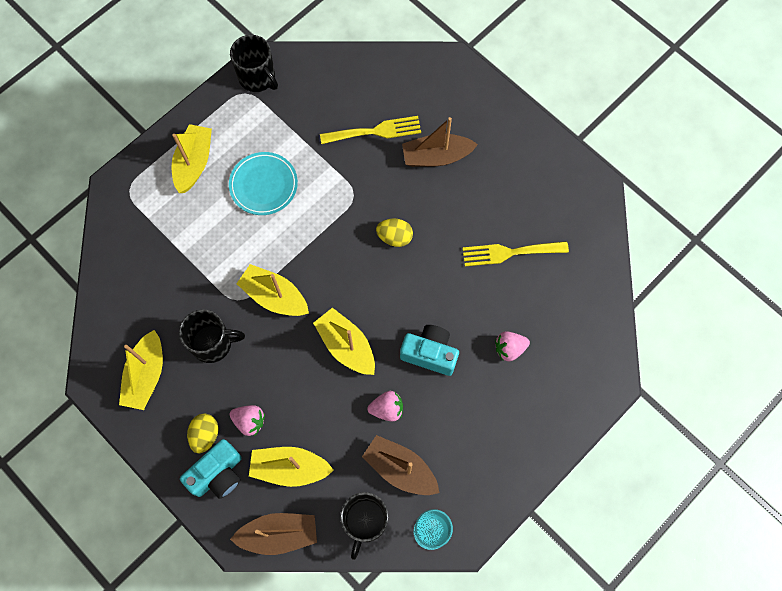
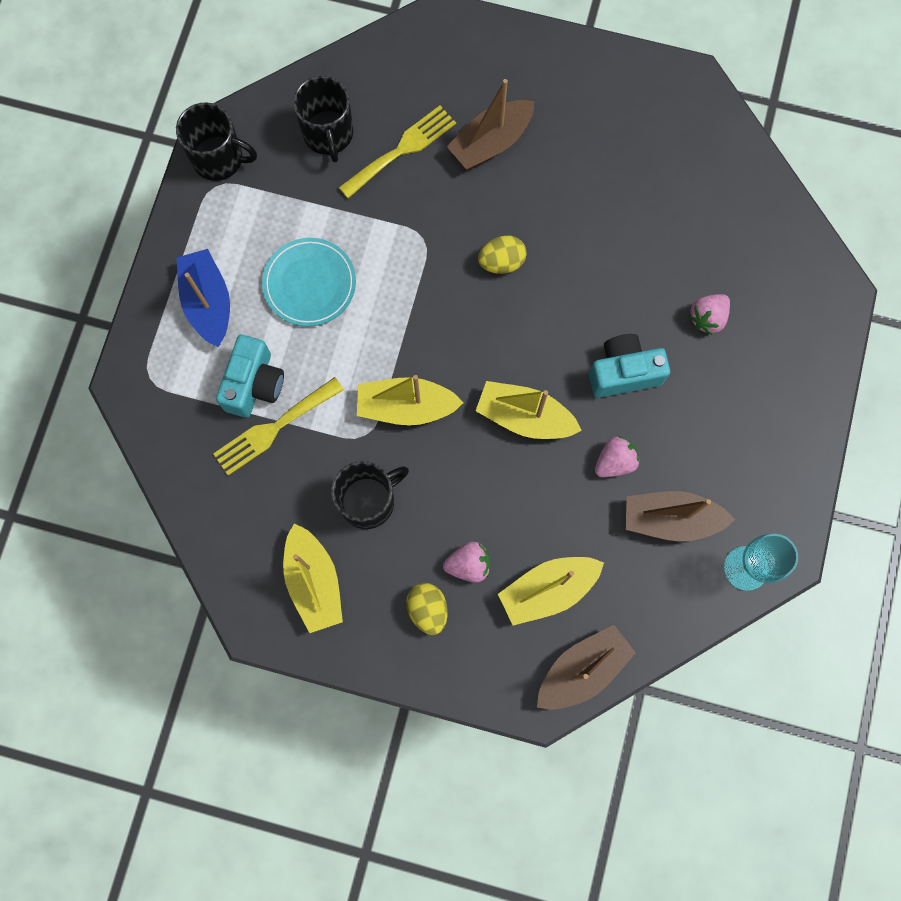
camera: 30 degrees left, 5 degrees up
yellow boat [172,124,212,193] -> blue boat [177,249,230,347]
turquoise camera [180,439,242,499] -> turquoise camera moved to [216,335,284,417]
black mug [340,492,388,560] -> black mug moved to [293,76,353,162]
yellow fork [462,241,569,266] -> yellow fork moved to [213,377,344,476]

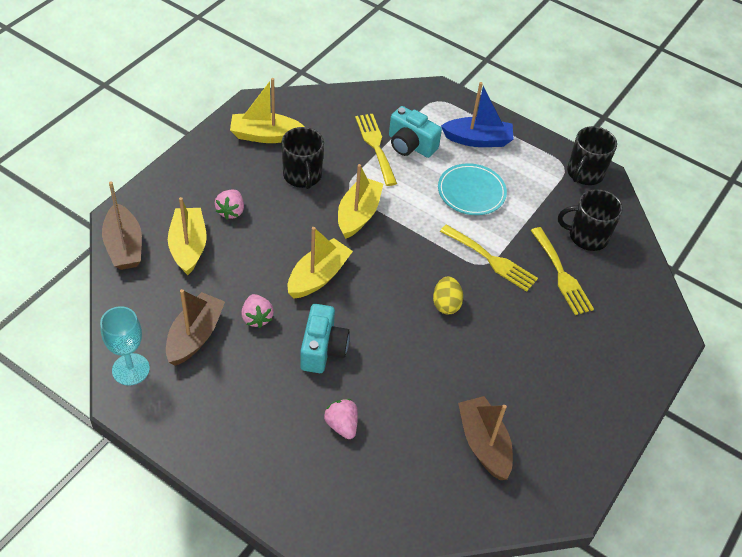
camera: 105 degrees right, 25 degrees down
yellow egg [406,583,448,635] -> none
brown boat [447,79,535,169] -> brown boat moved to [458,396,513,480]
none -> yellow fork [440,225,538,292]

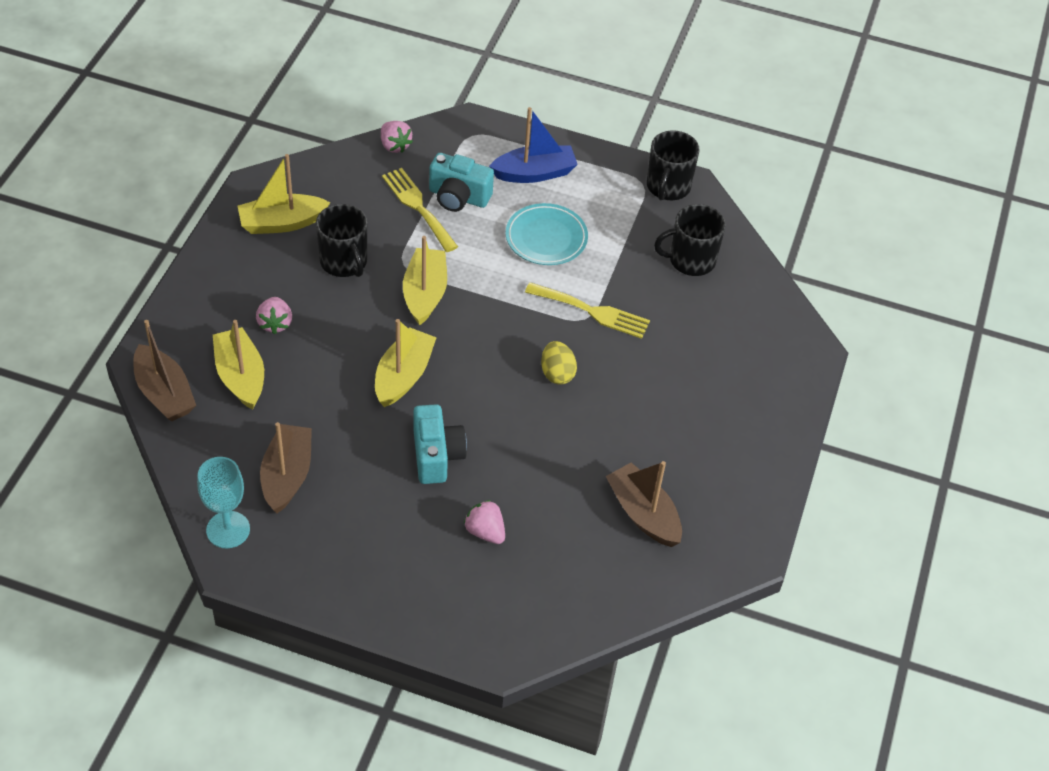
camera: 15 degrees left, 0 degrees up
pink strawberry [241,294,274,328] -> pink strawberry moved to [381,121,413,153]
yellow fork [531,227,594,315] -> none

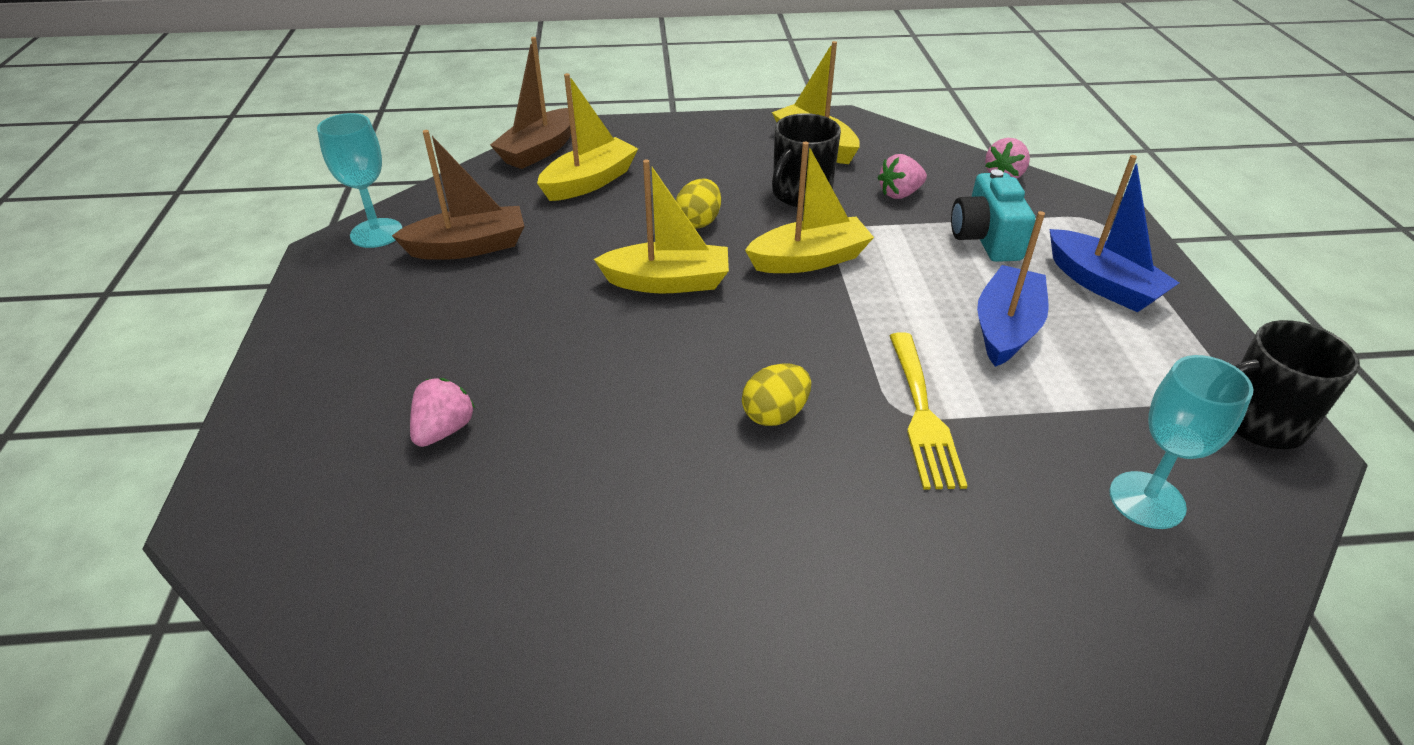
camera: 70 degrees right, 10 degrees down
pink strawberry [256,297,292,334] -> pink strawberry moved to [878,154,927,199]
yellow fork [382,168,458,252] -> none
turquoise camera [413,404,467,484] -> none
turquoise plate [506,203,588,265] -> blue boat [977,211,1049,367]
brown boat [606,461,682,547] -> none
black mug [654,204,726,276] -> turquoise goblet [1109,355,1254,529]
none -> yellow egg [676,179,721,229]

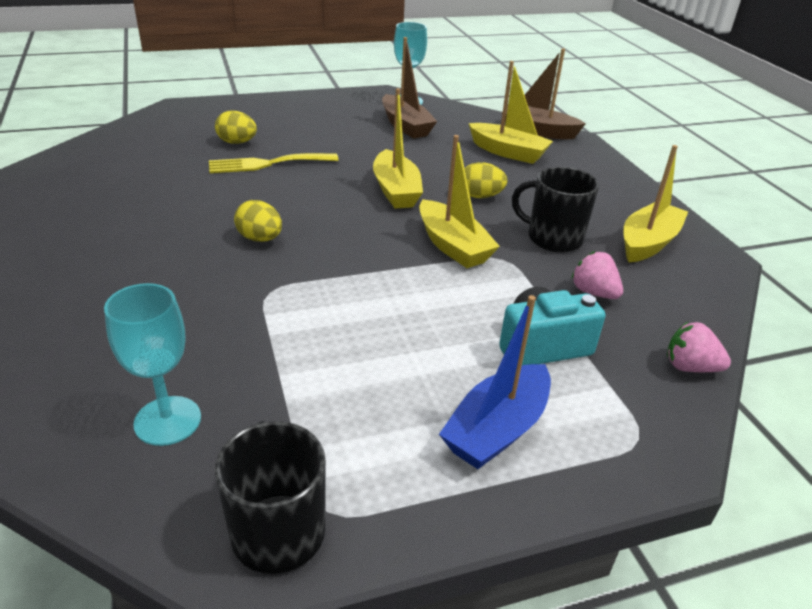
camera: 75 degrees right, 5 degrees down
pink strawberry [410,378,475,447] -> yellow egg [215,110,257,144]
yellow fork [890,332,967,490] -> yellow fork moved to [209,153,338,173]
blue boat [977,211,1049,367] -> none

